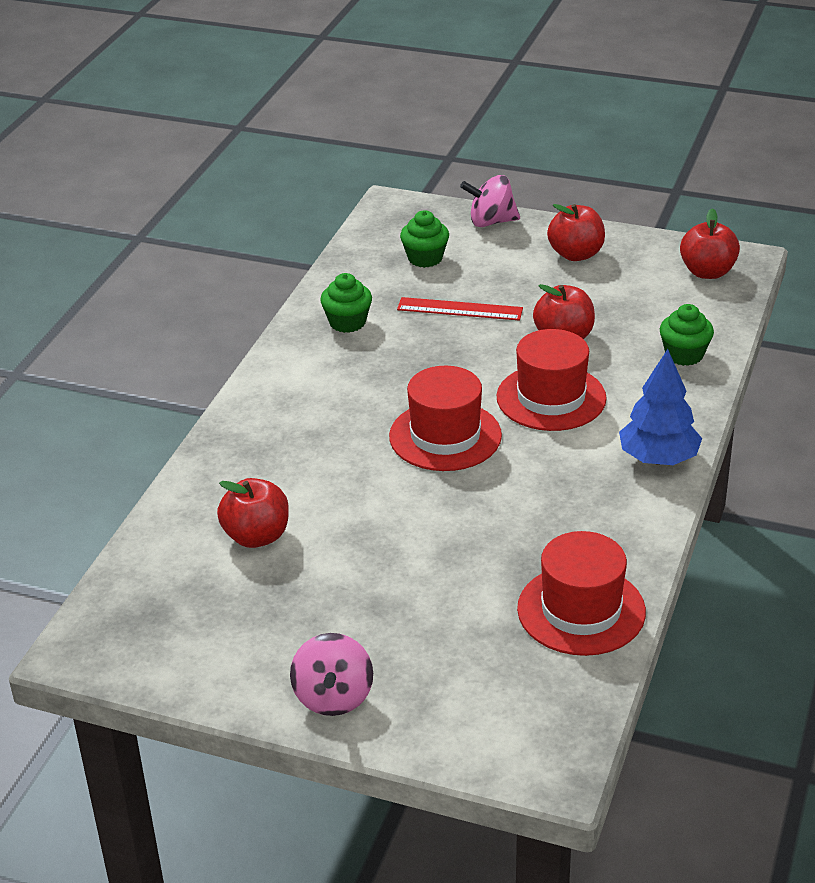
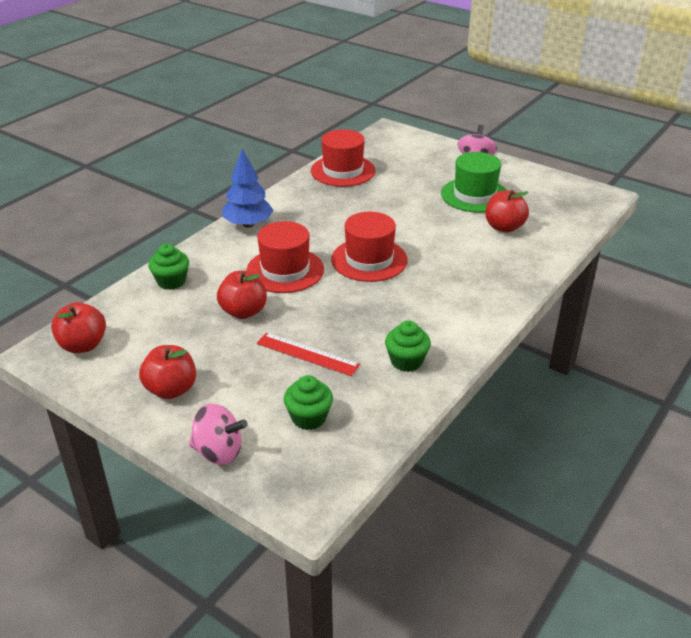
camera: 165 degrees left, 0 degrees up
none -> green hat [441,152,507,213]

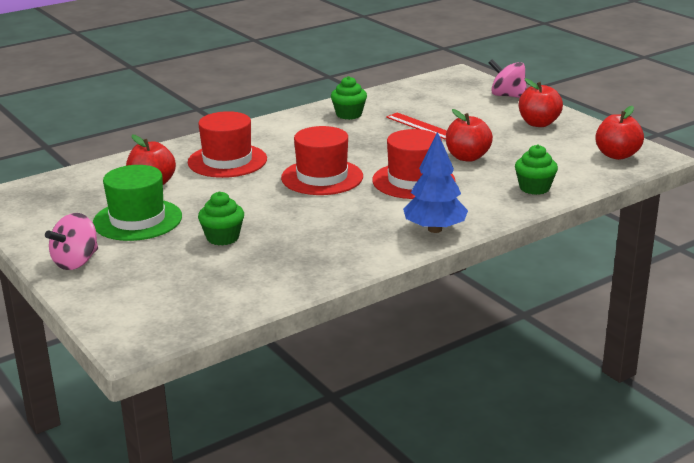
camera: 160 degrees left, 10 degrees down
green cupcake [284,375,333,430] -> green cupcake moved to [198,191,244,246]
red hat [311,129,376,187] -> red hat moved to [188,111,267,178]

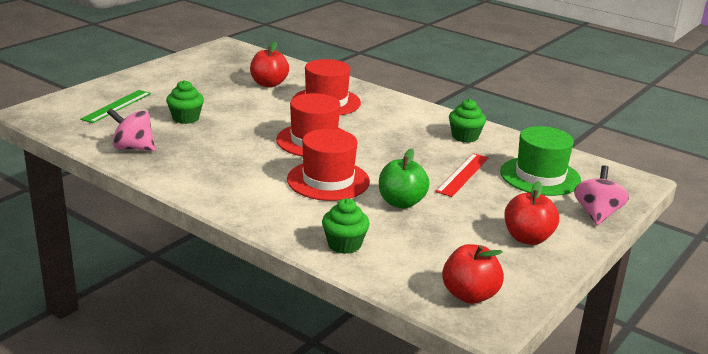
camera: 70 degrees right, 0 degrees up
pink spinning top [45,213,98,270] -> pink spinning top moved to [107,108,155,151]
green hat [93,165,182,241] -> green hat moved to [500,126,581,196]
blue tree [403,132,468,233] -> none
red apple [446,109,493,162] -> green apple [379,149,430,208]
none -> green ruler [80,90,151,123]

